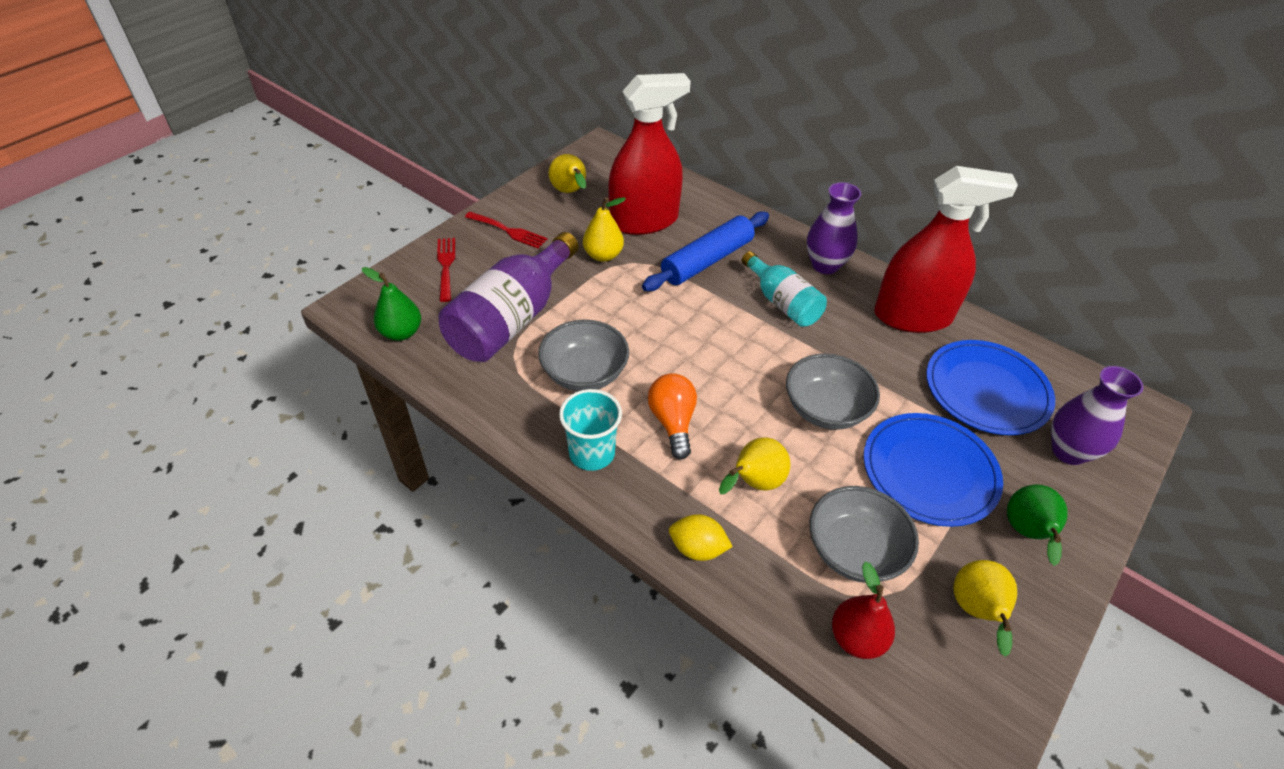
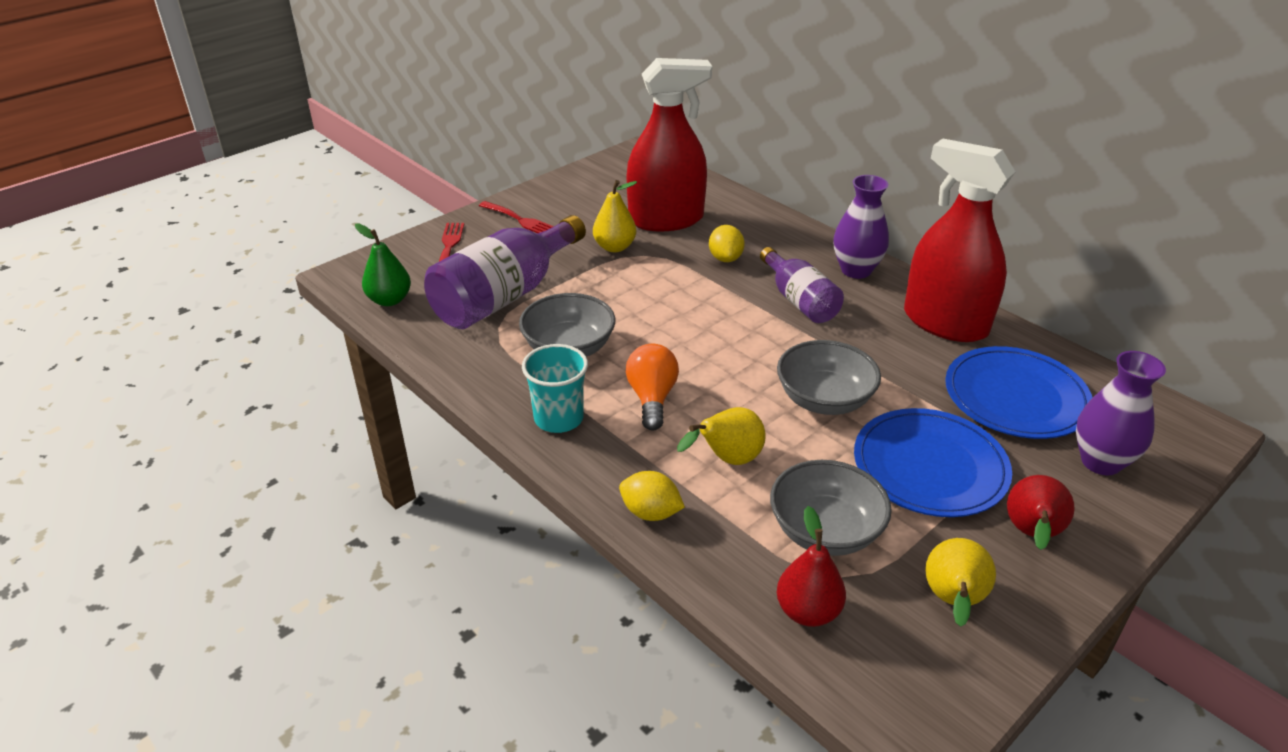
camera: 10 degrees right, 10 degrees down
yellow pear [549,154,586,193] -> none
blue rolling pin [642,211,769,291] -> yellow lemon [709,225,745,262]
turquoise bottle [742,251,827,327] -> purple bottle [760,247,844,323]
red spray bottle [874,166,1018,333] -> red spray bottle turned 150 degrees counterclockwise [904,138,1015,342]
green pear [1007,485,1068,566] -> red pear [1007,475,1075,550]

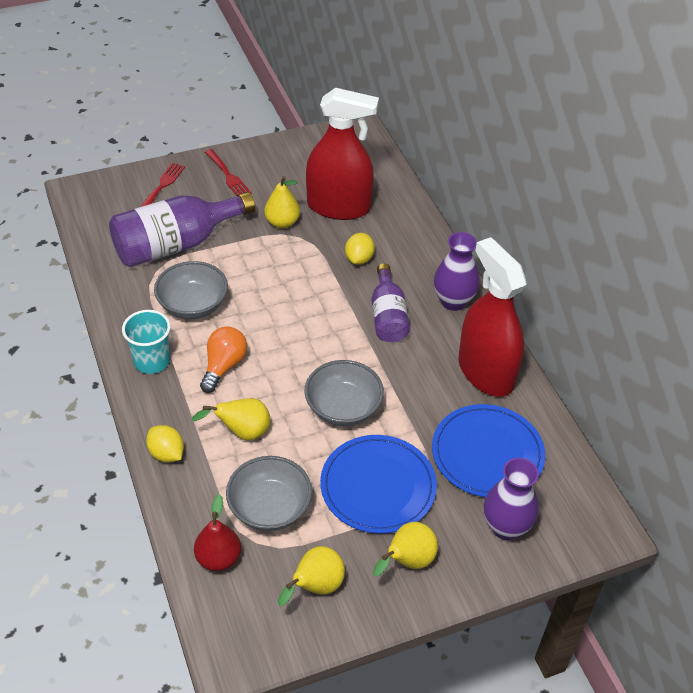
camera: 20 degrees right, 10 degrees up
green pear [355,224,411,306] -> none
red pear [1007,475,1075,550] -> yellow pear [373,522,438,576]

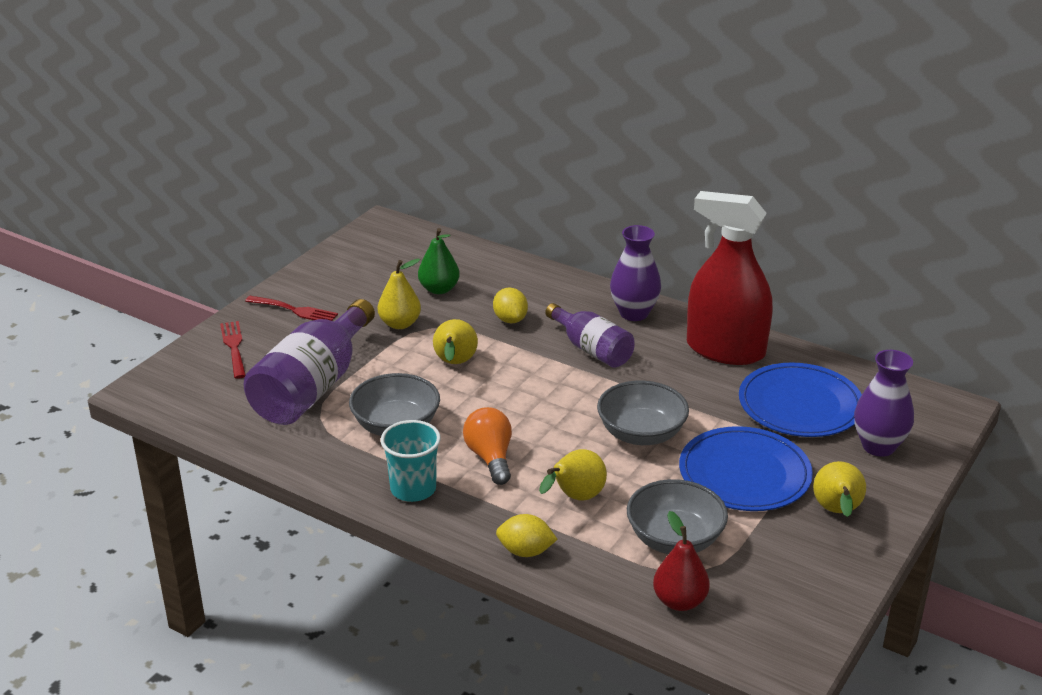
camera: 35 degrees left, 15 degrees down
yellow pear [278,546,345,606] -> yellow pear moved to [433,319,478,364]
red spray bottle [306,88,379,220] -> green pear [418,228,460,294]

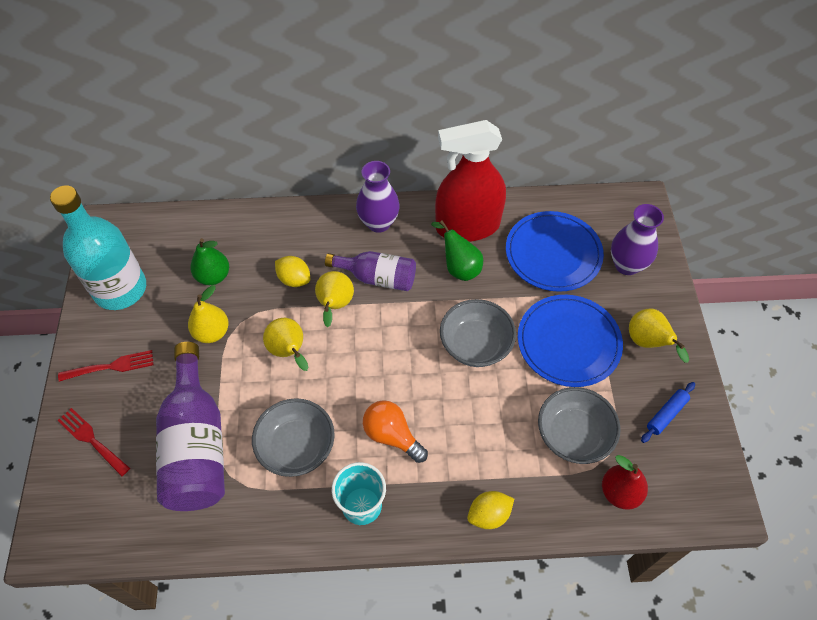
camera: 35 degrees left, 25 degrees up
yellow pear [539,449,607,500] -> yellow pear moved to [315,271,354,327]
none -> turquoise bottle [50,185,146,310]
none -> green pear [431,221,483,281]
none -> blue rolling pin [641,382,695,443]

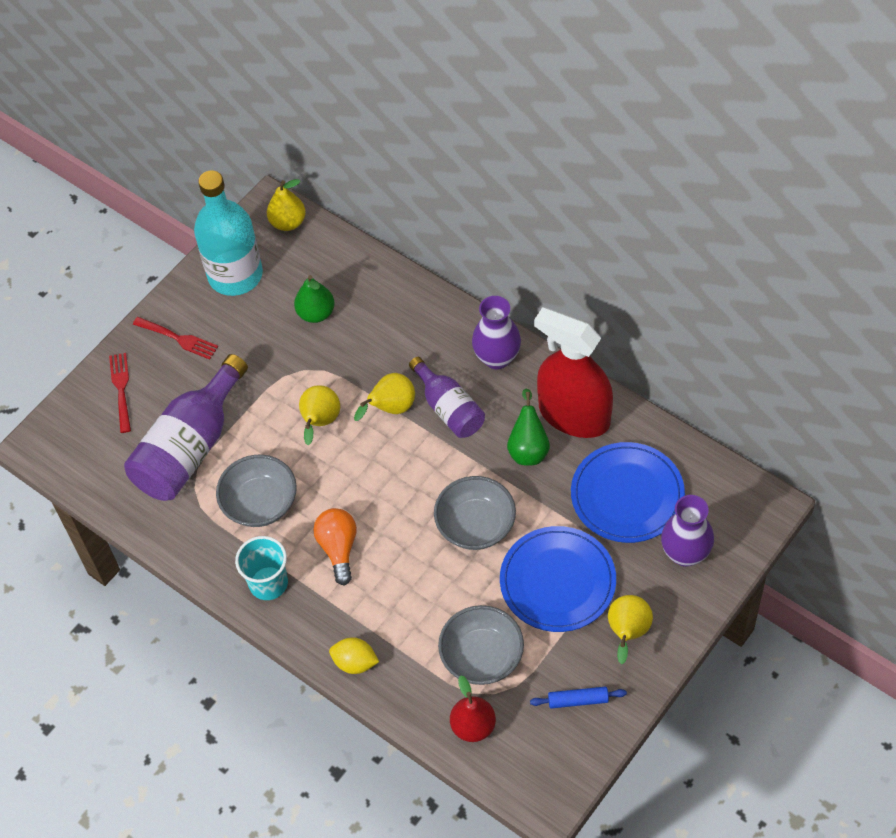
camera: 45 degrees right, 0 degrees up
yellow pear [188,285,229,343] -> yellow pear moved to [267,179,306,231]
yellow lemon [275,256,310,287] -> none

